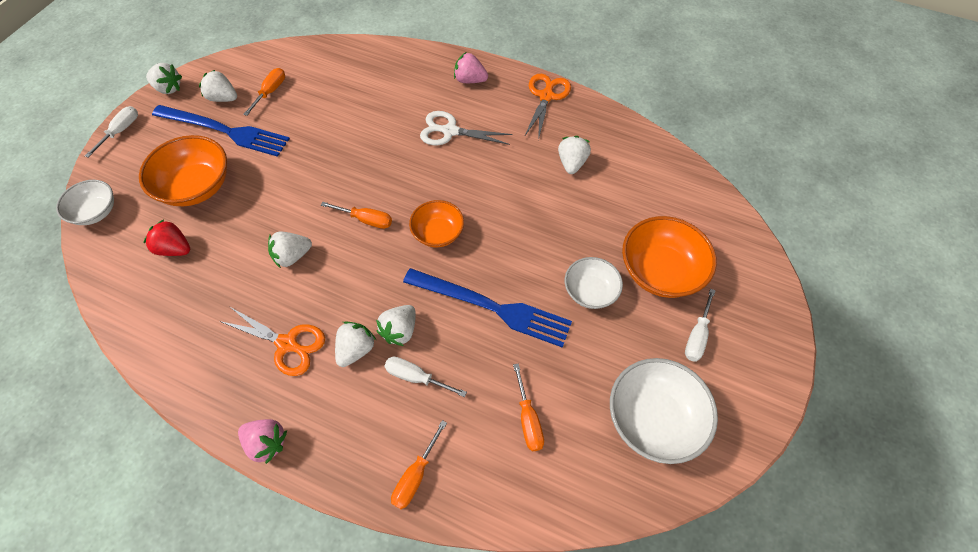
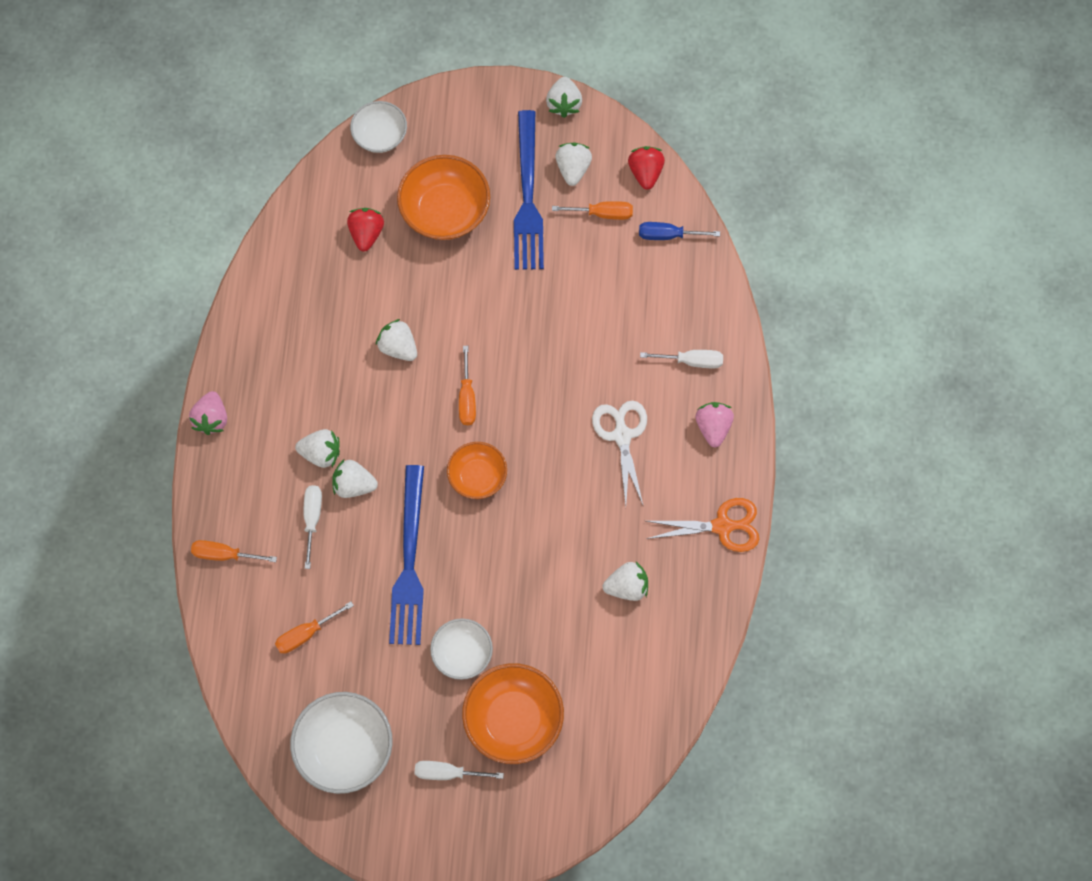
camera: 70 degrees right, 10 degrees up
white screwdriver [85,106,138,158] -> white screwdriver moved to [640,350,723,368]
orange scissors [219,307,325,376] -> none
none -> red strawberry [628,146,665,190]
none -> blue screwdriver [639,222,720,240]

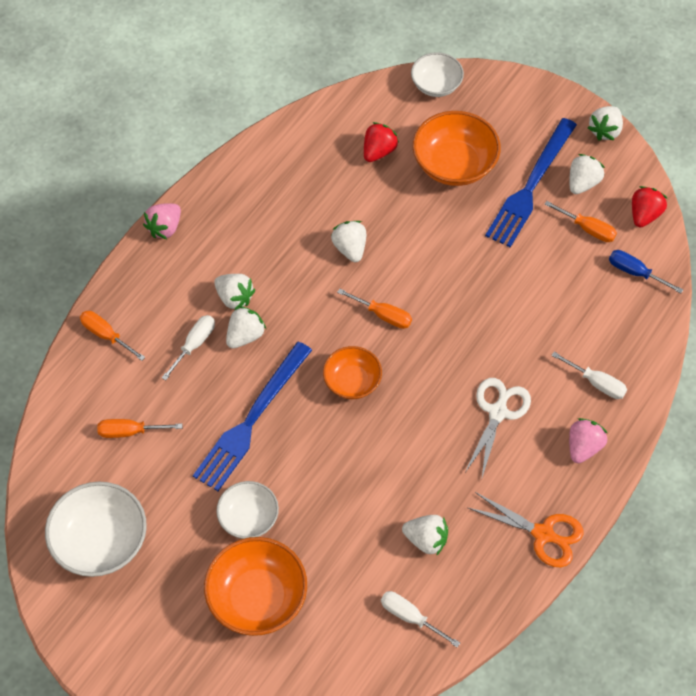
camera: 30 degrees right, 10 degrees down
white strawberry [332,459,378,498] -> white strawberry turned 90 degrees clockwise [226,306,267,349]
white screwdriver [414,761,504,780] -> white screwdriver moved to [381,591,460,647]
orange screwdriver [459,346,476,425] -> orange screwdriver turned 90 degrees counterclockwise [337,289,412,329]

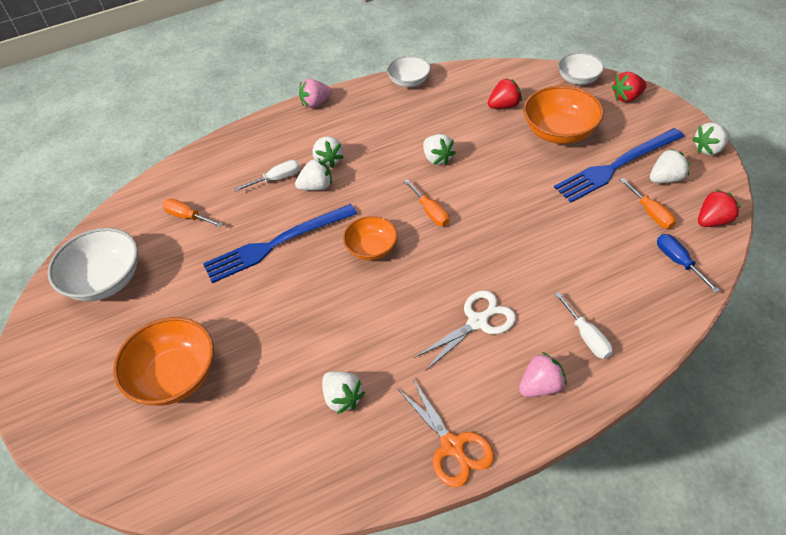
camera: 35 degrees right, 10 degrees down
orange screwdriver [80,311,145,361] -> none
white bowl [216,481,279,539] -> white bowl moved to [387,55,431,87]
white strawberry [331,221,366,262] -> white strawberry turned 135 degrees clockwise [423,134,456,165]
white screwdriver [381,591,460,647] -> none
none -> red strawberry [612,72,647,102]

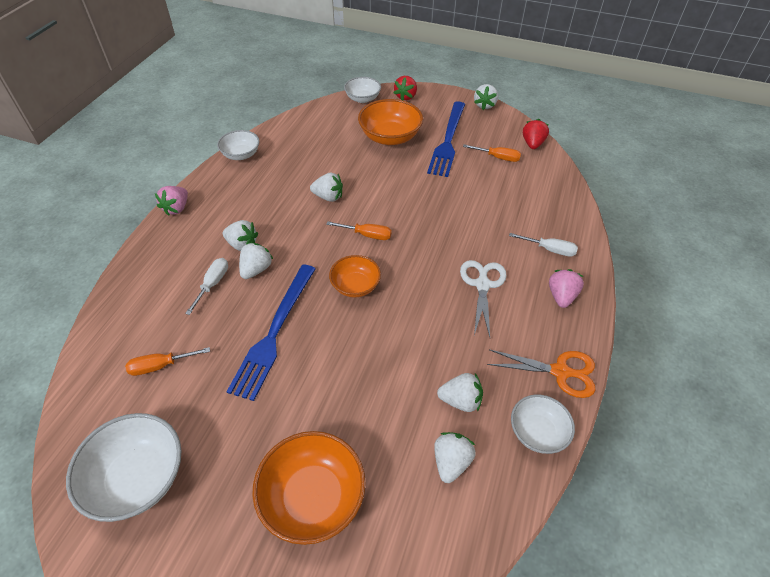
camera: 50 degrees left, 0 degrees up
red strawberry [488,78,522,109] -> none
white strawberry [650,149,690,183] -> white strawberry moved to [434,432,476,483]
blue screwdriver [657,234,720,293] -> none
none -> white bowl [511,395,575,454]

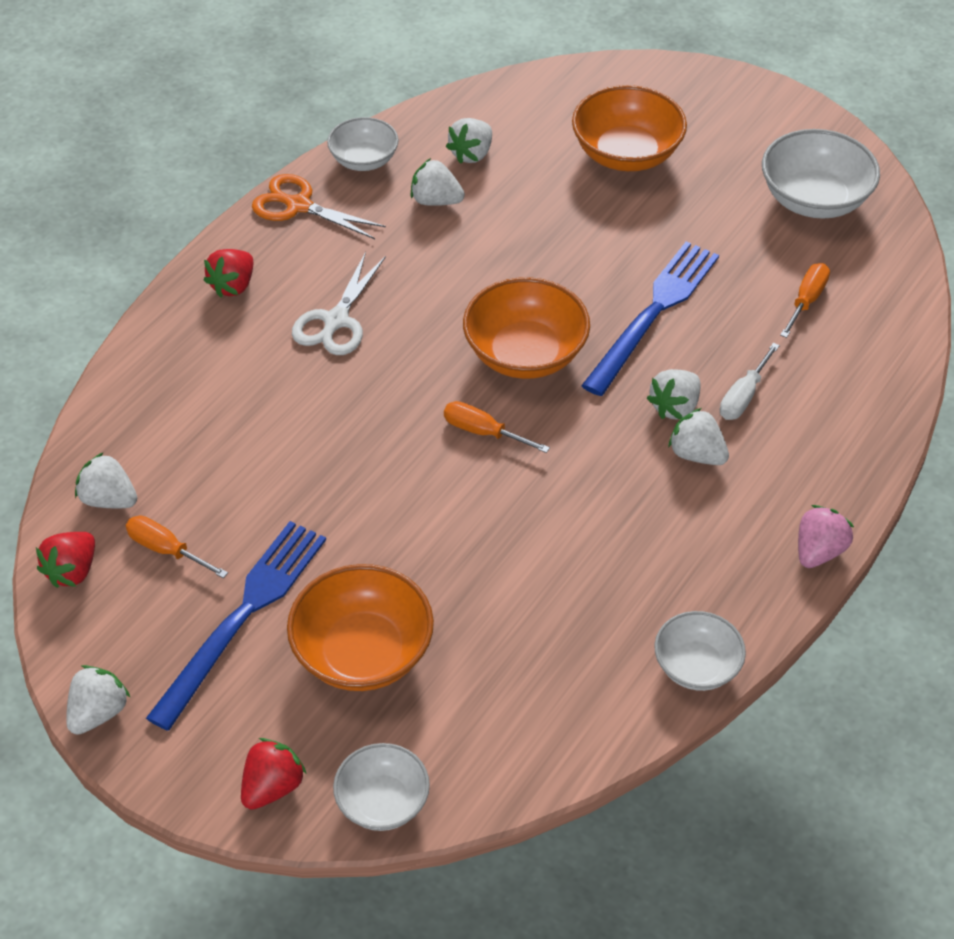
camera: 165 degrees left, 0 degrees up
orange screwdriver [125,347,210,376] -> orange screwdriver turned 60 degrees counterclockwise [780,263,830,338]
white strawberry [310,173,343,202] -> white strawberry moved to [75,452,137,508]
orange bowl [329,255,381,297] -> orange bowl [463,277,590,379], size x1.61
white screwdriver [509,233,578,257] -> none
pink strawberry [549,269,584,308] -> red strawberry [204,249,253,298]

